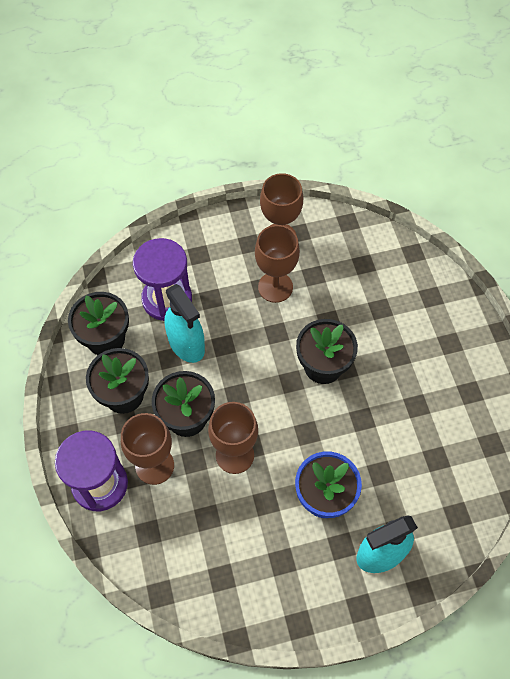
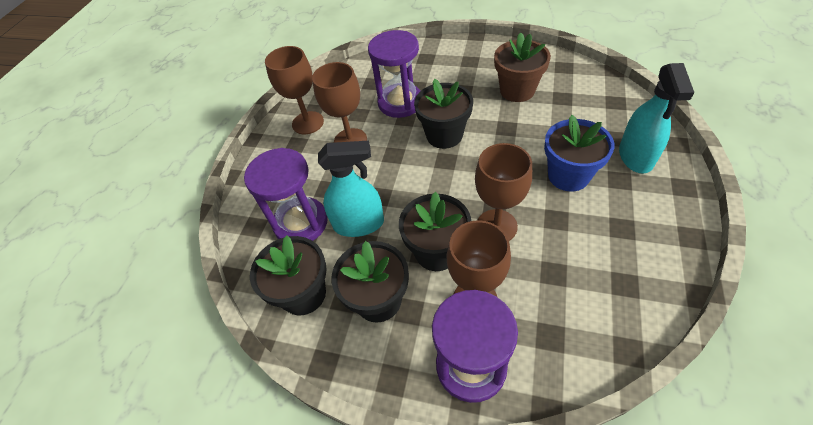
camera: 55 degrees left, 10 degrees down
none -> purple hourglass [368,30,420,118]
none -> brown flower pot [494,32,551,102]

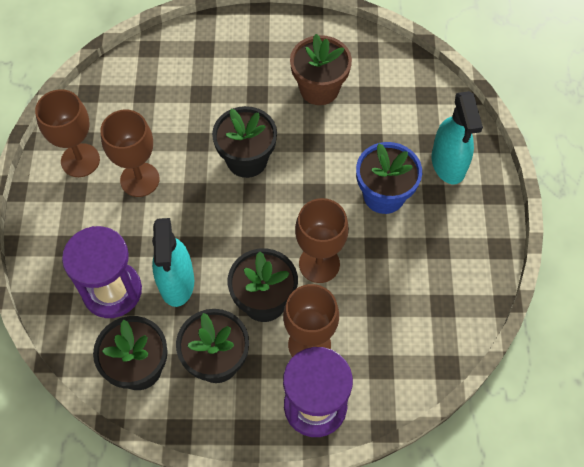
camera: 20 degrees left, 10 degrees up
turquoise spray bottle [318,141,384,237] -> turquoise spray bottle turned 105 degrees clockwise [152,218,194,307]
purple hourglass [368,30,420,118] -> none

